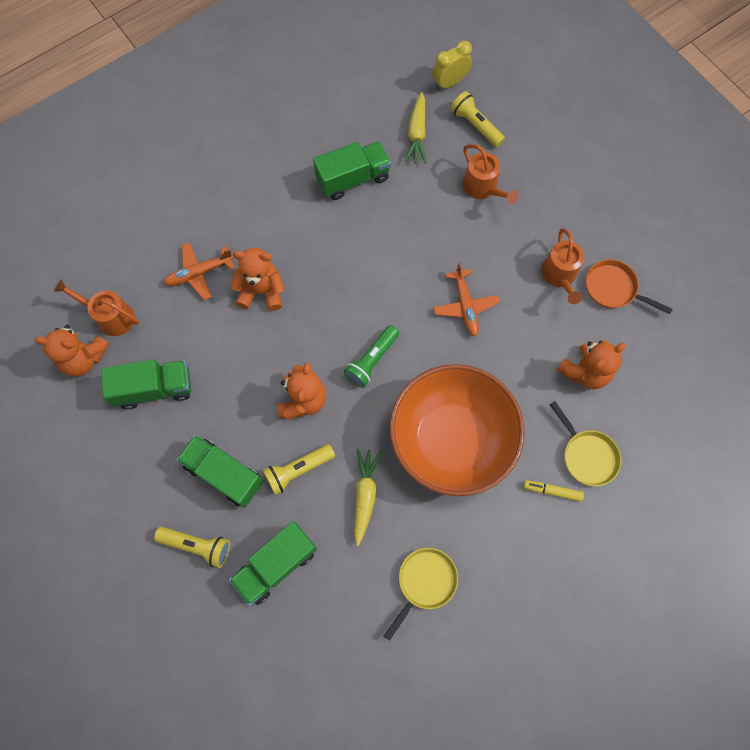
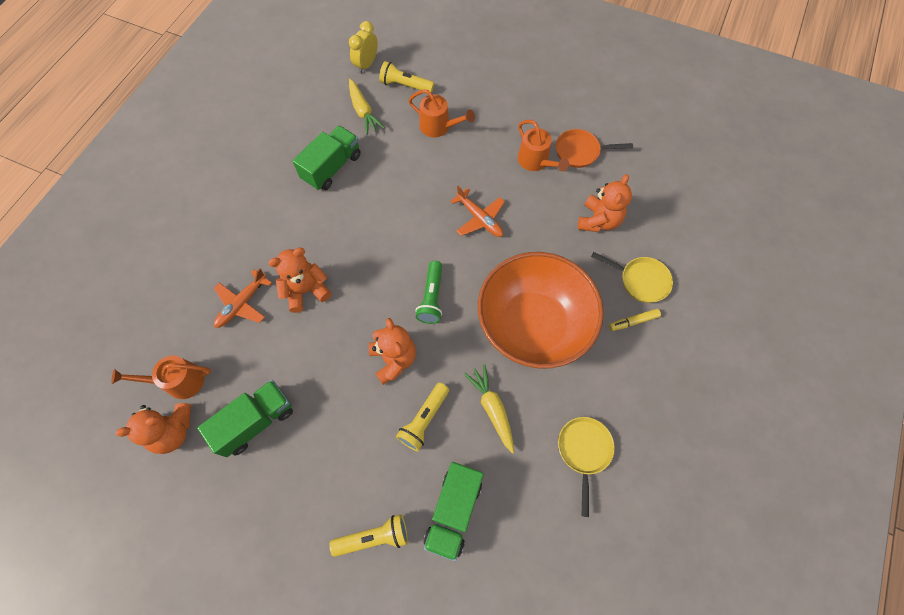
camera: 30 degrees left, 5 degrees down
green truck [176,435,263,508] -> none

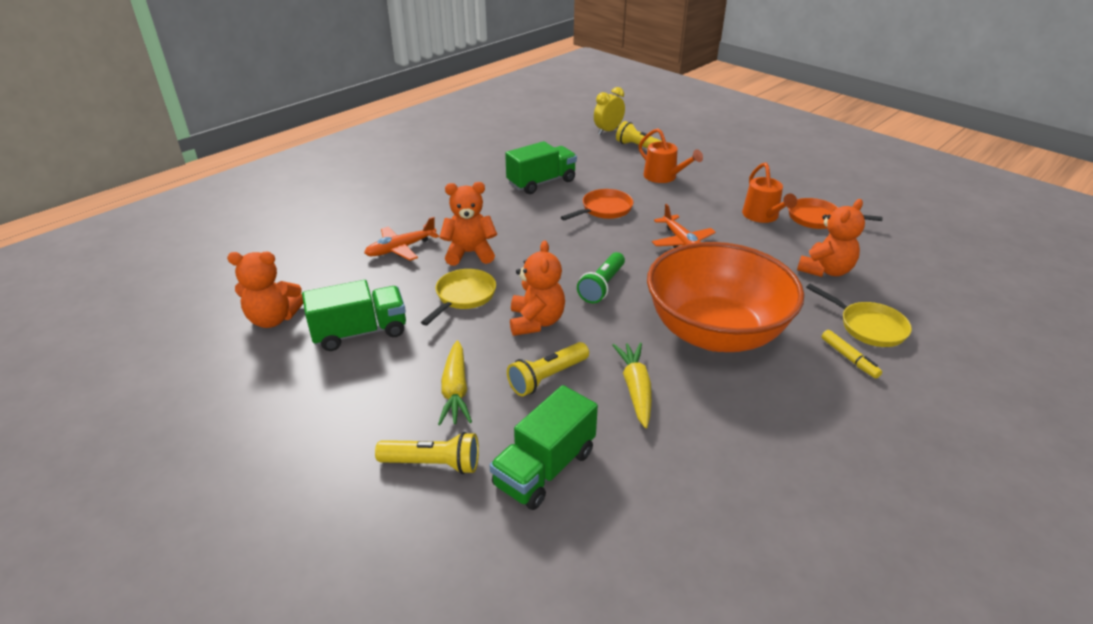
camera: 20 degrees right, 30 degrees down
orange watering can [112,355,211,399] -> none
yellow carrot [349,79,385,135] -> yellow carrot moved to [438,340,472,425]
yellow pan [558,417,615,517] -> yellow pan moved to [421,269,496,326]
yellow marker [609,309,661,331] -> yellow marker turned 120 degrees counterclockwise [822,330,882,378]
none -> orange pan [561,189,633,220]

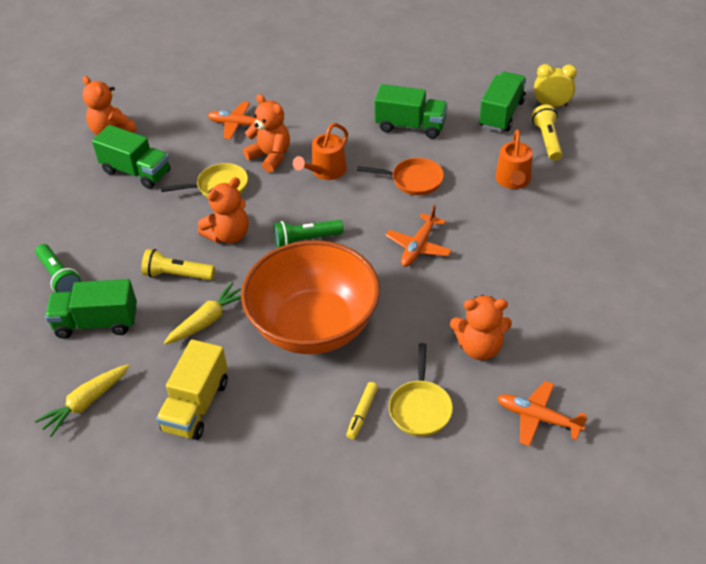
camera: 50 degrees right, 10 degrees up
yellow flashlight [375,432,479,474] -> green flashlight [35,244,81,292]
yellow carrot [438,340,472,425] -> yellow carrot moved to [35,364,129,437]
orange watering can [742,163,797,223] -> orange watering can moved to [293,123,348,180]
orange pan [788,198,883,229] -> none
none -> yellow truck [156,339,228,440]
none -> green truck [479,72,526,132]
none -> orange plane [497,381,588,446]

